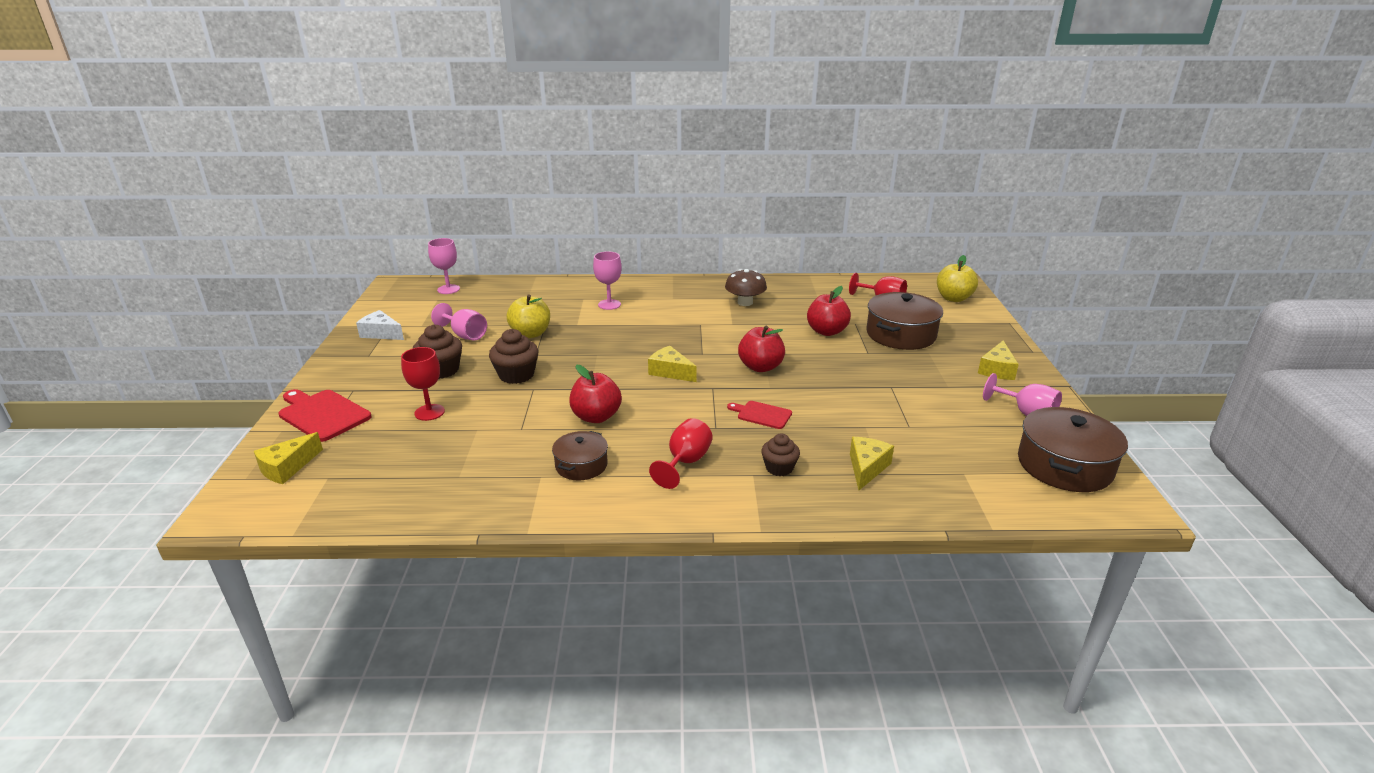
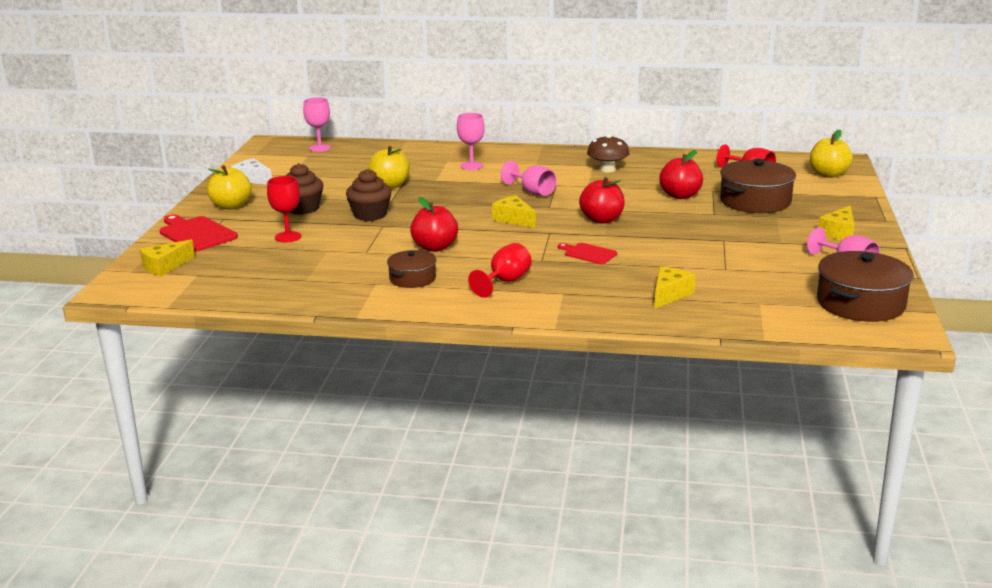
camera: 10 degrees right, 5 degrees down
pink goblet [431,303,487,341] -> pink goblet moved to [501,161,557,196]
brown cupcake [761,434,800,476] -> none
none -> yellow apple [207,165,252,210]

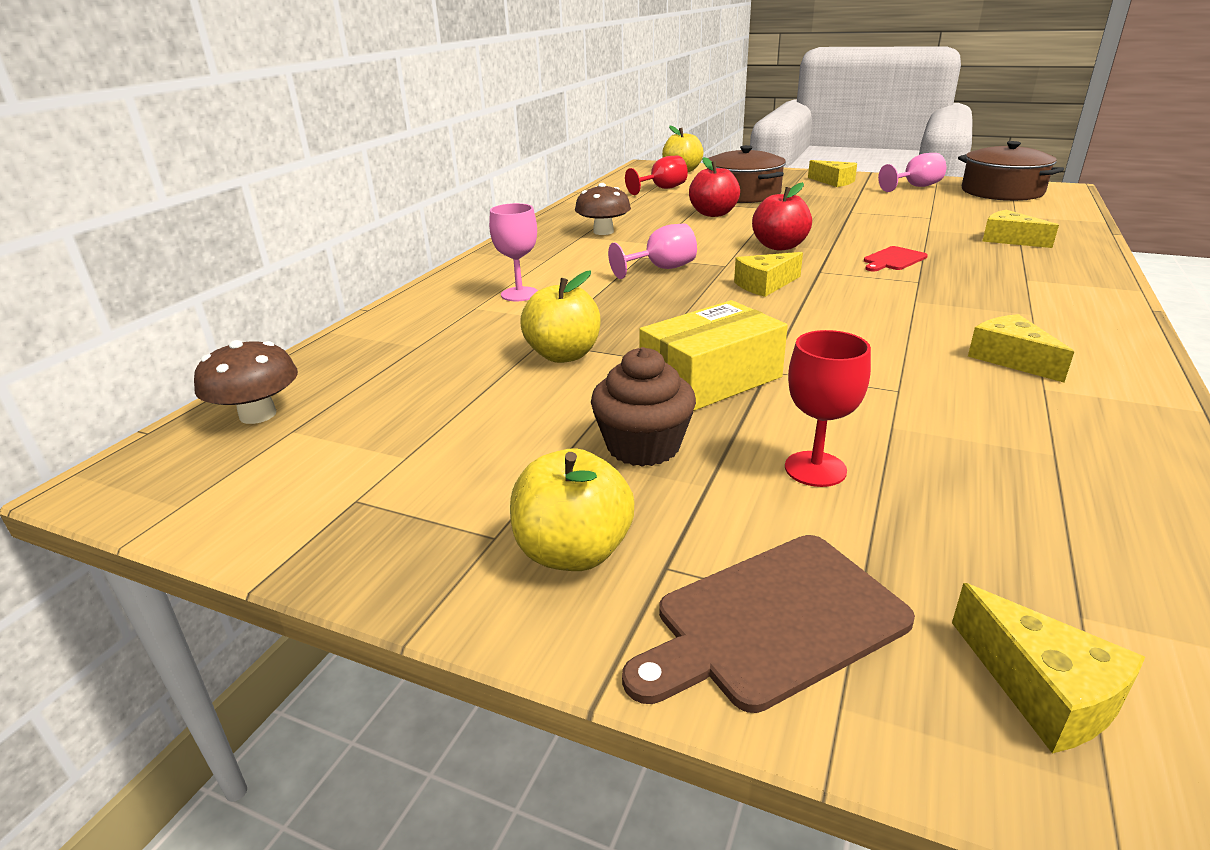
camera: 75 degrees left, 5 degrees up
red cutting board [160,215,238,252] -> brown cutting board [622,535,915,713]
white cheese [231,158,272,185] -> none
pink goblet [303,97,331,152] -> brown mushroom [194,340,298,424]
brown cupcake [346,169,392,221] -> yellow box [639,300,788,411]
brown pot [387,250,436,288] -> yellow cheese [968,314,1074,382]
red apple [410,197,458,252] -> none
red goblet [468,243,532,298] -> none

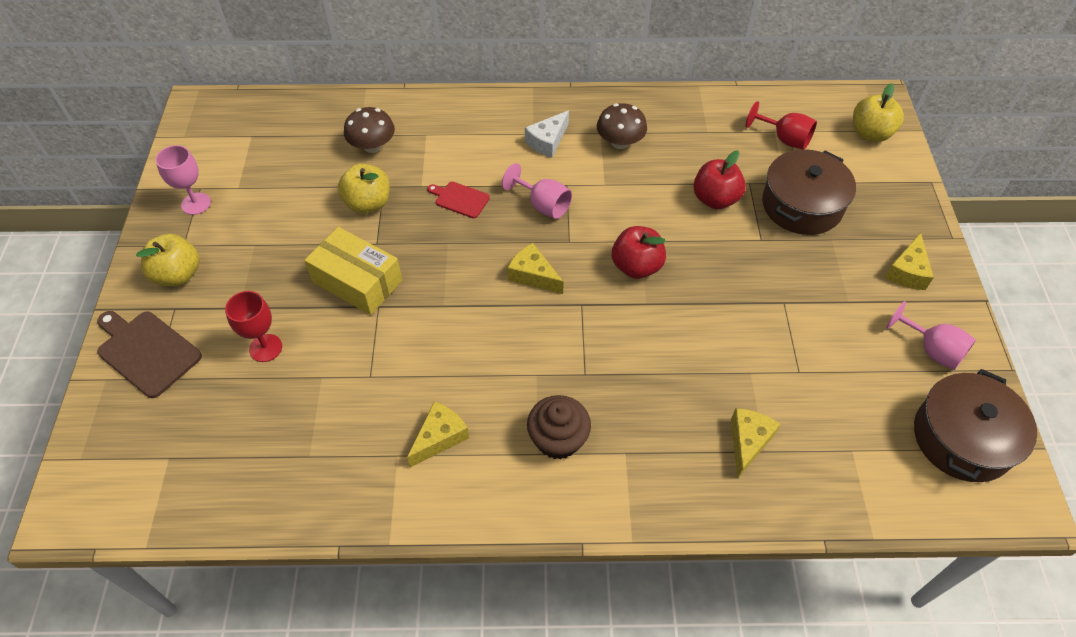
camera: 65 degrees right, 25 degrees up
brown mushroom [194,340,298,424] -> brown mushroom moved to [344,107,395,153]
pink goblet [489,203,538,301] -> pink goblet moved to [155,145,211,215]
brown cupcake [591,347,696,467] -> brown cupcake moved to [527,395,591,460]
red cutting board [864,246,928,271] -> red cutting board moved to [427,182,490,218]
yellow cheese [952,583,1145,753] -> none
none -> white cheese [525,110,569,158]

